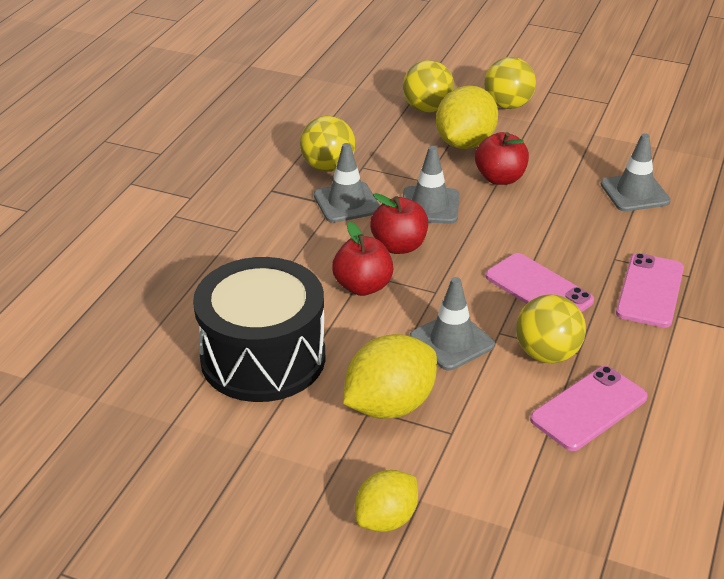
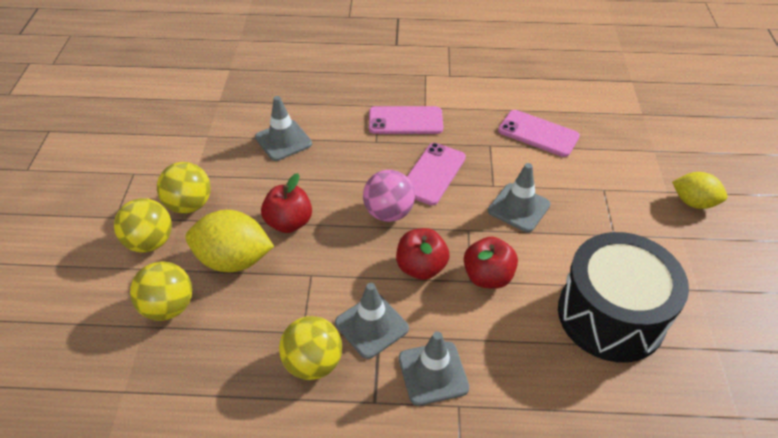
camera: 110 degrees left, 10 degrees up
yellow lemon [343,334,437,419] -> none
grey traffic cone [403,146,459,224] -> grey traffic cone moved to [399,332,469,406]
yellow ball [516,294,586,363] -> yellow ball moved to [157,162,211,214]
none -> pink ball [363,170,415,222]

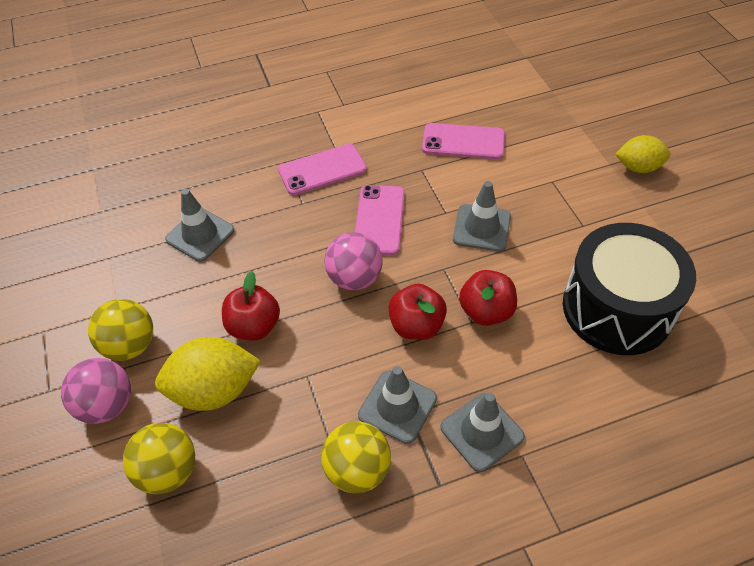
camera: 20 degrees left, 5 degrees up
yellow ball [114,198,172,253] -> pink ball [61,358,131,424]

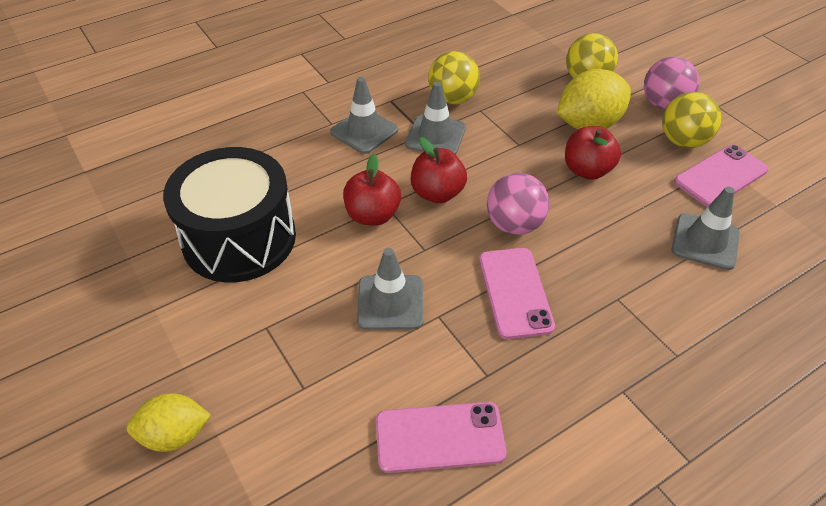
camera: 165 degrees right, 5 degrees down
pink phone [278,144,367,195] -> pink phone moved to [674,145,768,207]

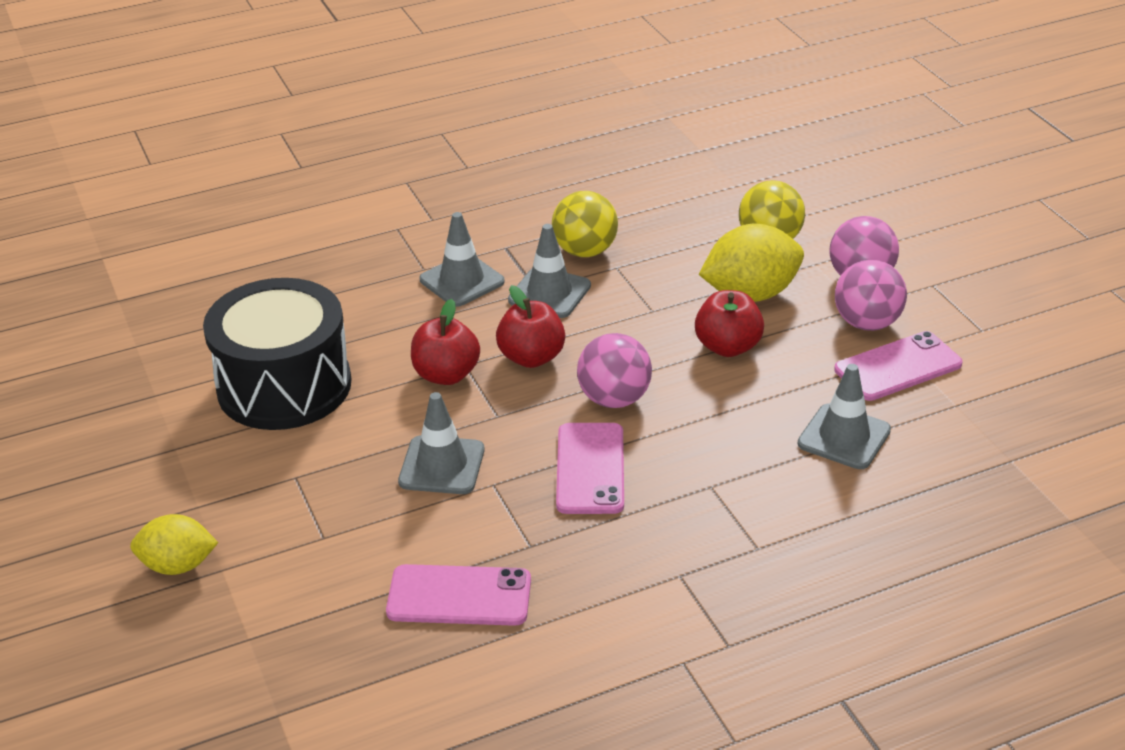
camera: 10 degrees right, 10 degrees down
yellow ball [662,92,721,148] -> pink ball [835,260,907,331]

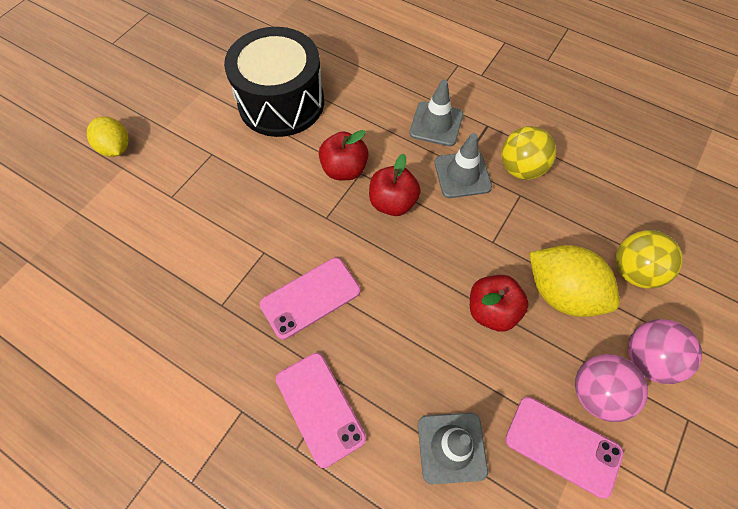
camera: 55 degrees right, 25 degrees up
pink phone [386,564,531,626] -> pink phone moved to [276,353,366,468]
grey traffic cone [398,392,485,494] -> none
pink ball [577,333,652,408] -> none

